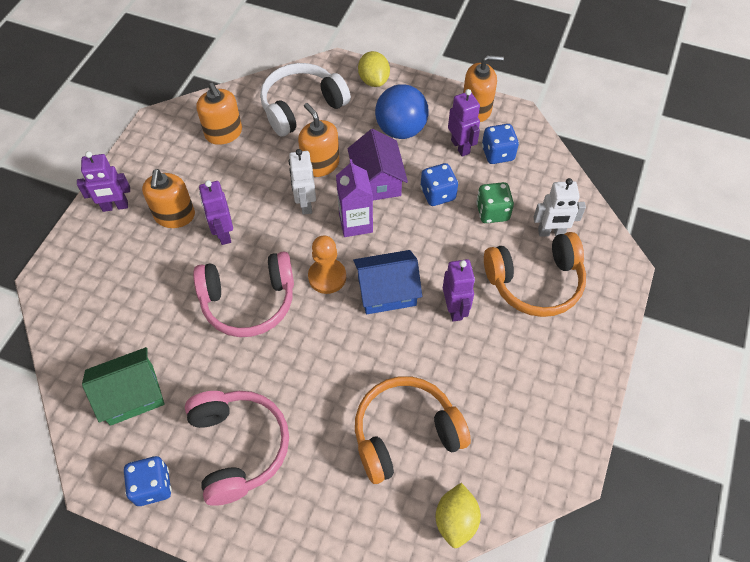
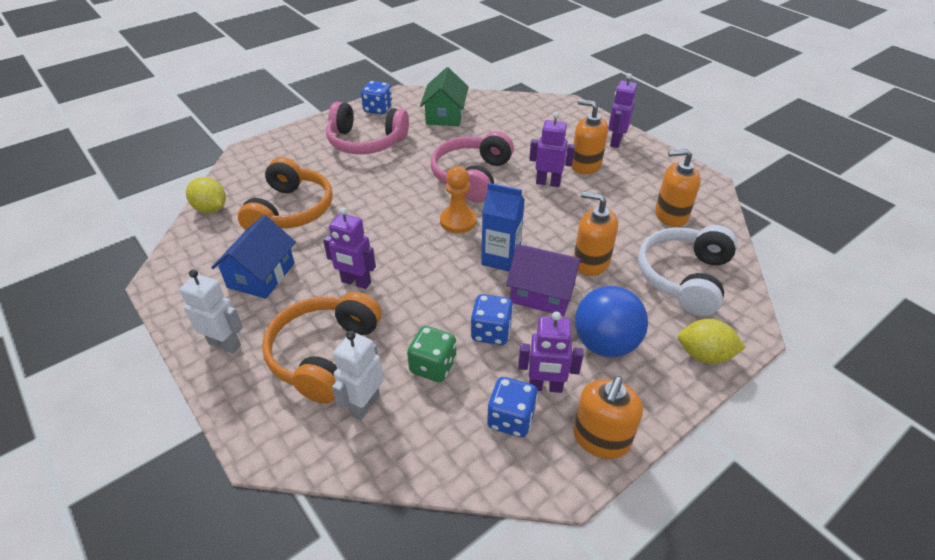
camera: 120 degrees right, 15 degrees down
white headphones [260,63,351,137] -> white headphones turned 150 degrees counterclockwise [638,225,737,316]
white robot [289,149,316,215] -> white robot moved to [179,269,243,353]
orange soap dispenser [298,103,340,177] -> orange soap dispenser turned 150 degrees counterclockwise [574,191,618,276]
purple carton [336,159,373,237] -> blue carton [481,183,525,271]
blue house [353,250,422,314] -> blue house moved to [211,215,296,299]

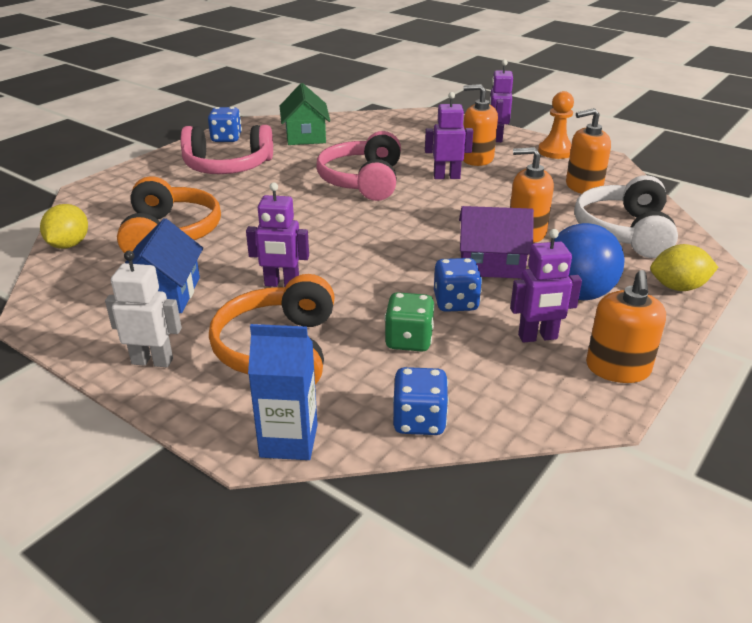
camera: 15 degrees left, 10 degrees down
yellow lemon [186,177,226,213] -> yellow lemon turned 75 degrees clockwise [40,204,88,249]
white robot [332,331,384,420] -> none
orange pawn [440,166,477,233] -> orange pawn moved to [538,91,574,159]
blue carton [481,183,525,271] -> blue carton moved to [248,324,318,460]
blue dice [487,377,538,437] -> blue dice moved to [393,367,449,435]

